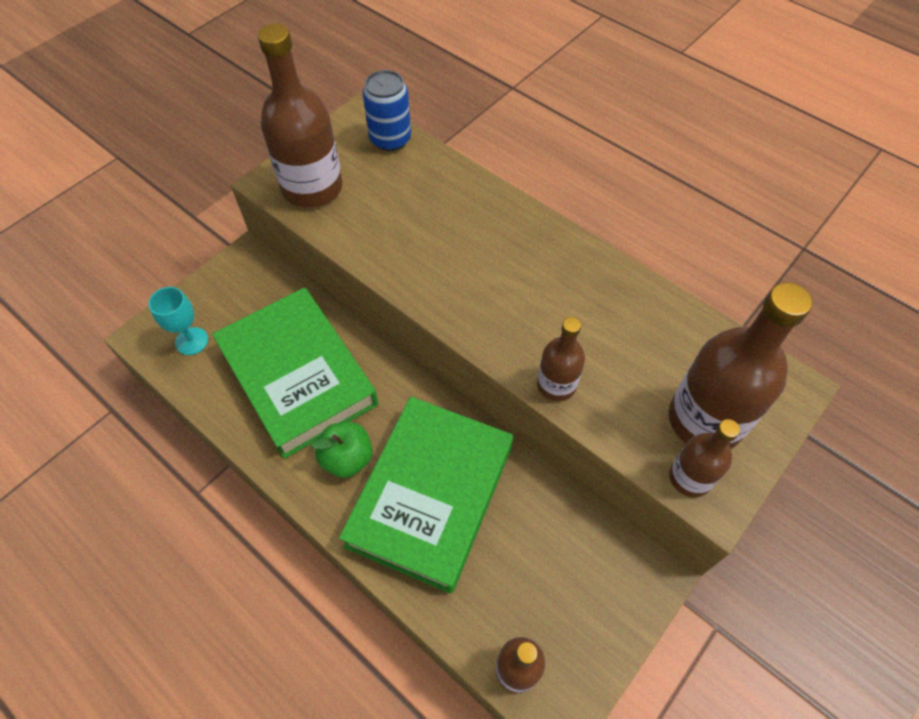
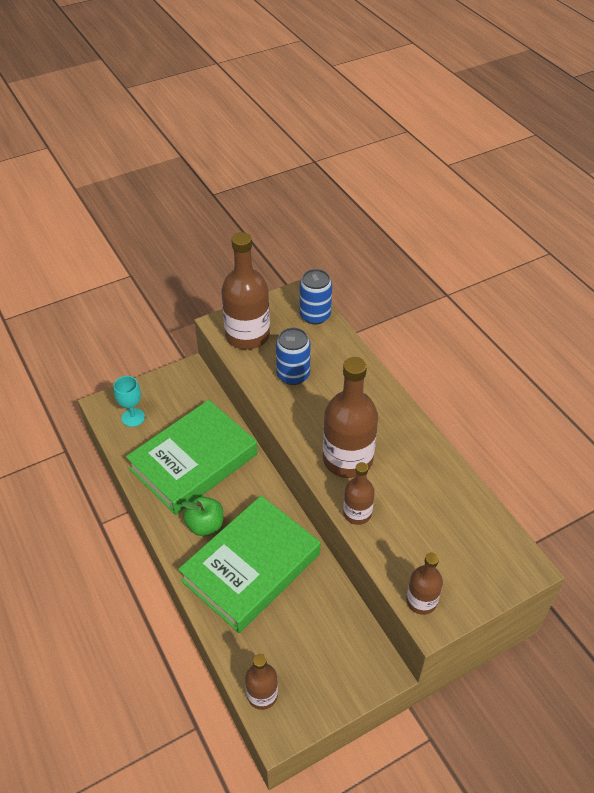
camera: 20 degrees right, 10 degrees down
green book [212,288,378,459] -> green book turned 60 degrees clockwise [126,400,258,515]
brown bottle [669,282,813,449] -> brown bottle moved to [323,357,378,478]
none -> blue can [276,328,311,385]

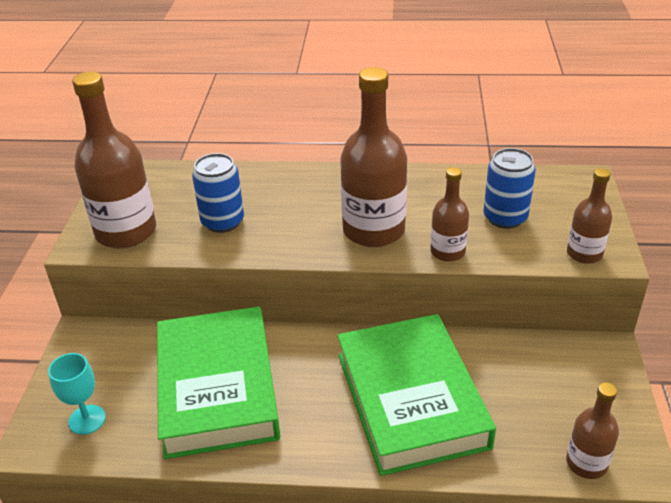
camera: 55 degrees left, 10 degrees down
green apple [181,497,223,536] -> none
blue can [300,269,332,324] -> blue can moved to [483,148,536,229]

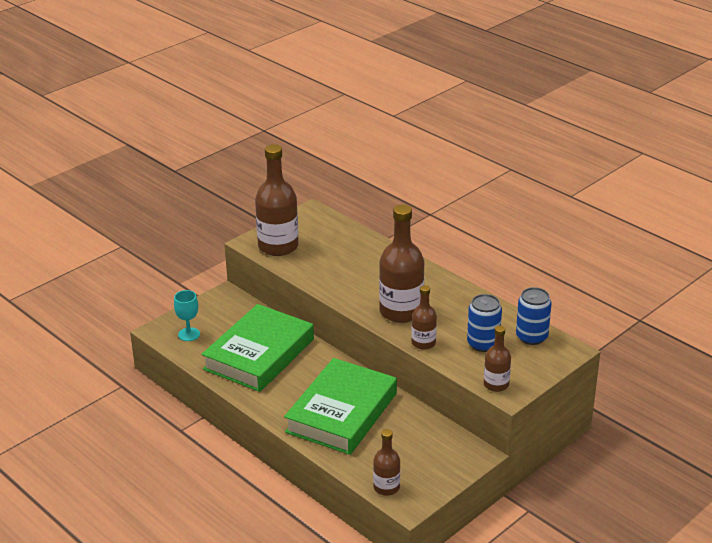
camera: 40 degrees right, 5 degrees down
blue can [192,153,244,233] -> blue can moved to [516,287,552,345]

